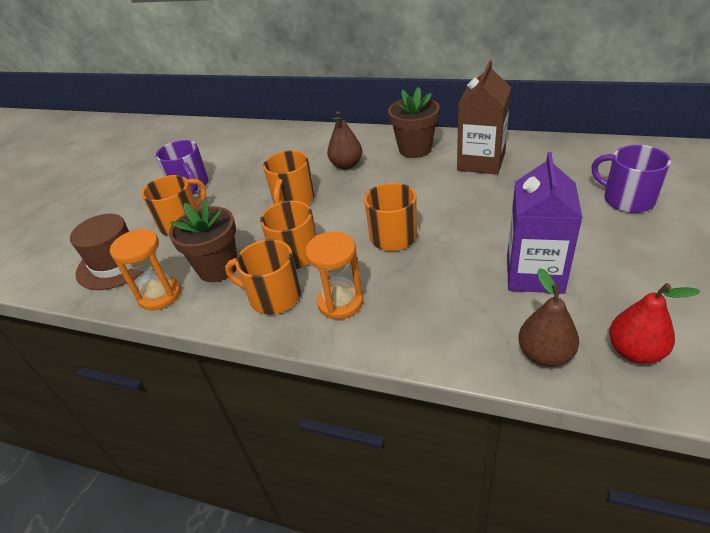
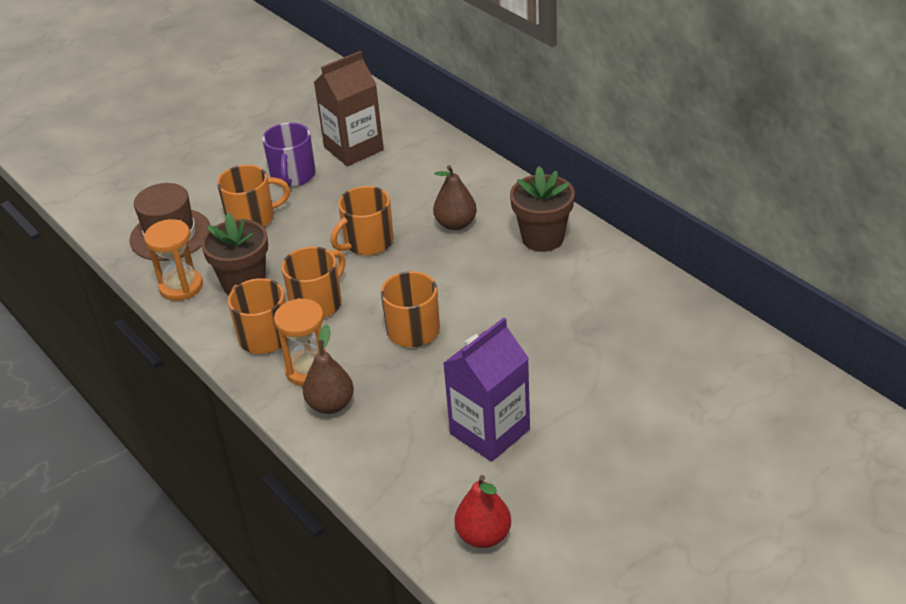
camera: 30 degrees right, 0 degrees up
brown carton [457,61,511,175] -> brown carton moved to [314,51,384,166]
brown pear [519,268,579,367] -> brown pear moved to [303,324,354,414]
purple mug [591,145,671,213] -> none

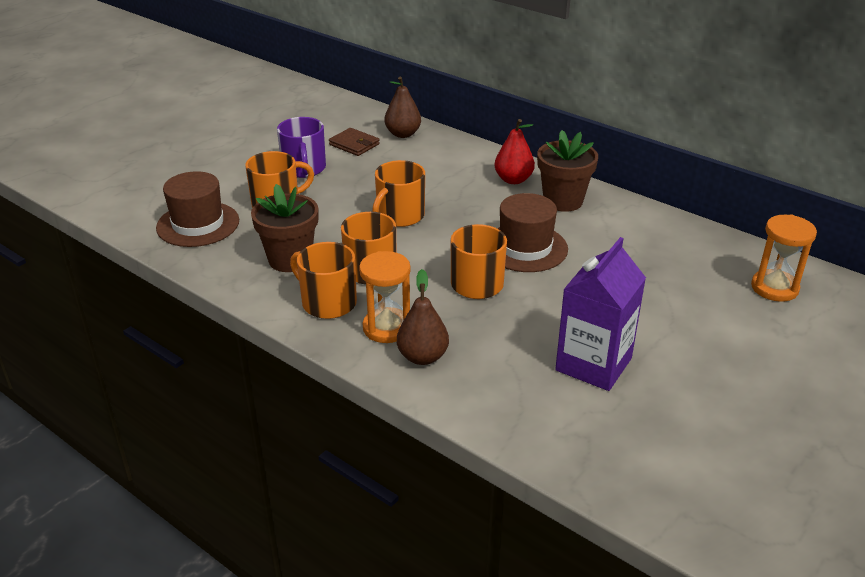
camera: 15 degrees left, 5 degrees down
orange hourglass [144,219,203,301] -> orange hourglass moved to [751,215,817,302]
brown carton [314,51,384,166] -> brown wallet [329,128,380,156]
brown pear [433,165,477,231] -> brown pear moved to [385,76,421,138]
red pear [454,475,511,548] -> red pear moved to [494,119,535,184]
none -> brown hat [497,193,568,272]

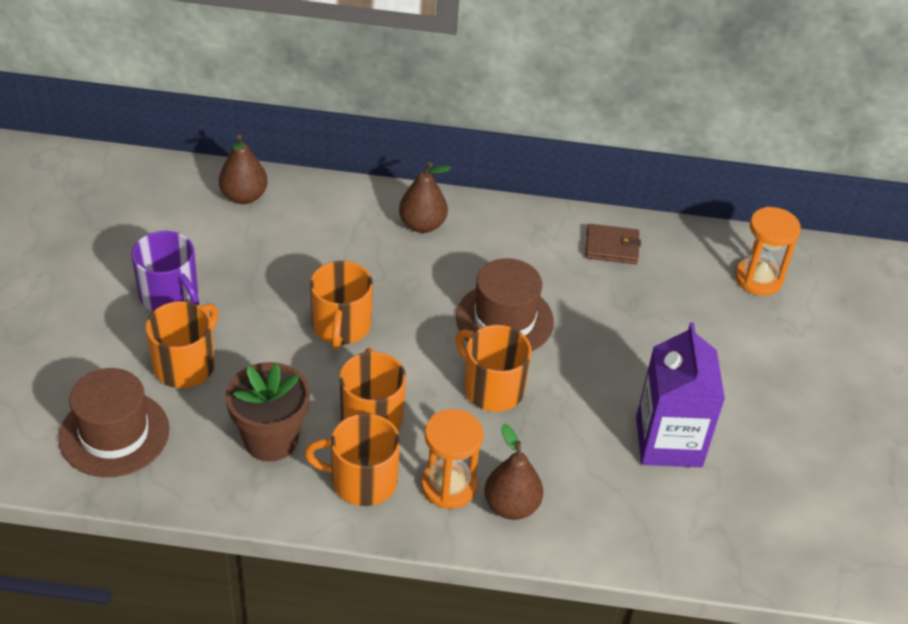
camera: 35 degrees left, 10 degrees up
brown wallet [329,128,380,156] -> brown wallet moved to [585,224,641,264]
red pear [494,119,535,184] -> brown pear [399,162,451,233]
brown flower pot [537,130,598,212] -> none

